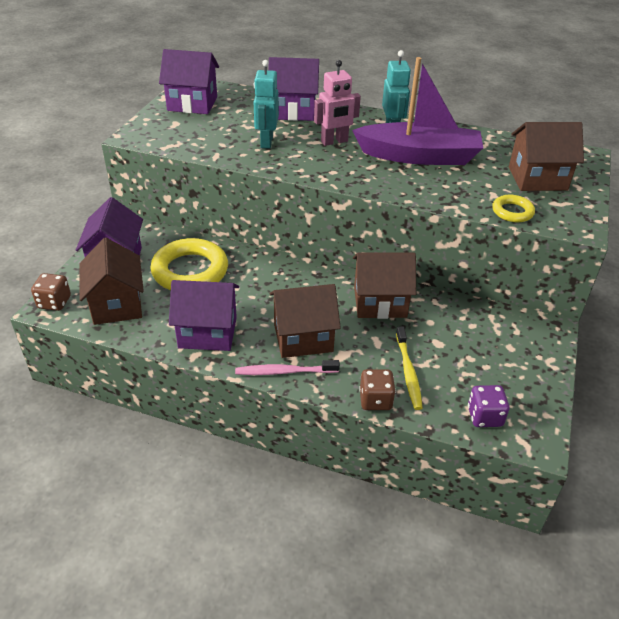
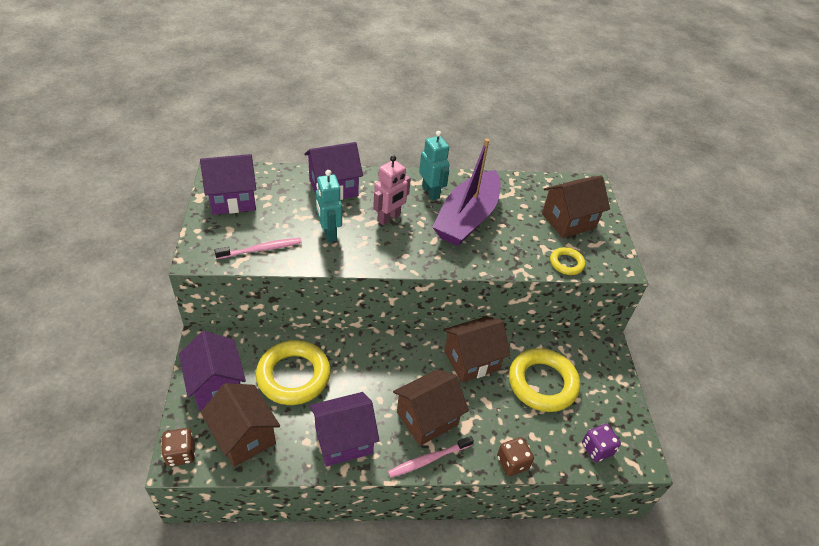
camera: 25 degrees left, 5 degrees up
purple boat [352,57,483,165] -> purple boat turned 135 degrees clockwise [432,138,501,246]
yellow toothbrush [396,327,423,410] -> none
none -> pink toothbrush [214,238,302,259]
none -> yellow ring [509,348,580,412]

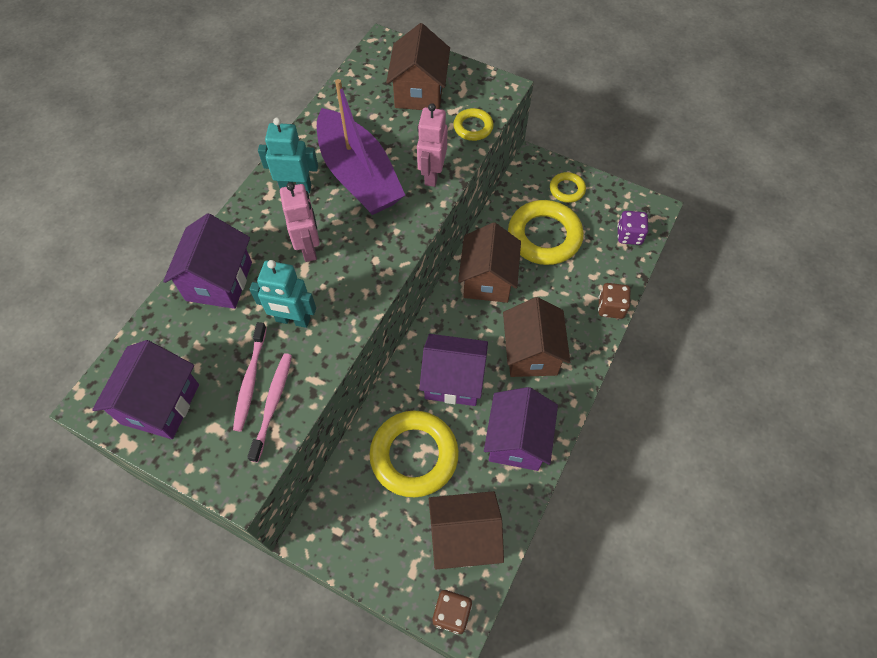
camera: 55 degrees left, 15 degrees up
purple house [179,331,246,411] -> purple house moved to [419,334,488,406]
pink toothbrush [388,436,474,478] -> pink toothbrush moved to [233,322,267,431]
none -> pink robot [417,103,447,187]
none -> yellow ring [550,172,586,203]

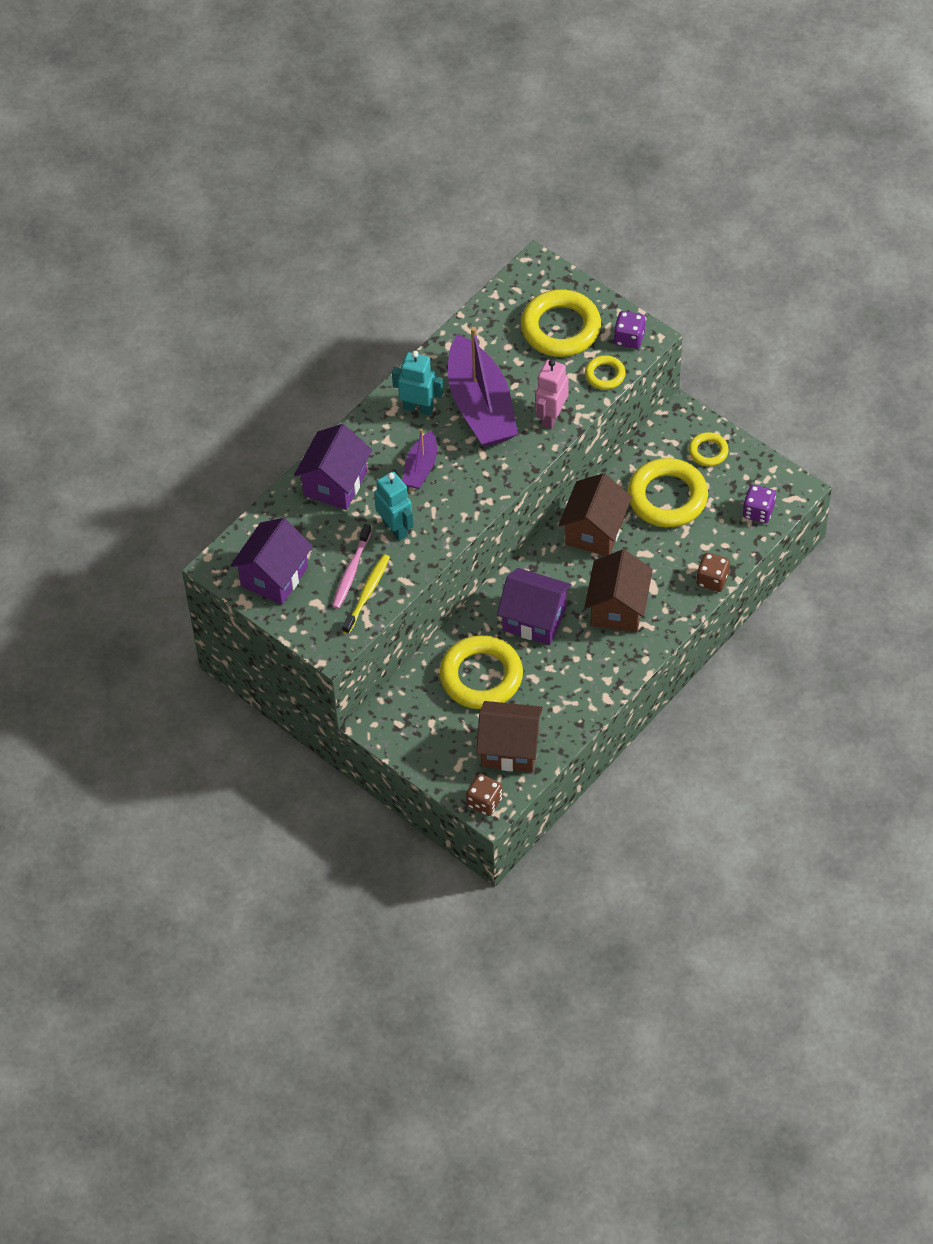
camera: 15 degrees right, 5 degrees down
pink toothbrush [247,353,292,462] -> yellow toothbrush [342,554,390,634]
turquoise robot [249,260,316,328] -> turquoise robot turned 150 degrees counterclockwise [374,472,414,541]
pink robot [280,182,320,262] -> purple boat [402,429,437,489]
brown house [386,23,450,110] -> yellow ring [521,289,601,357]
purple house [484,387,558,471] -> none
none -> purple dice [614,311,645,349]

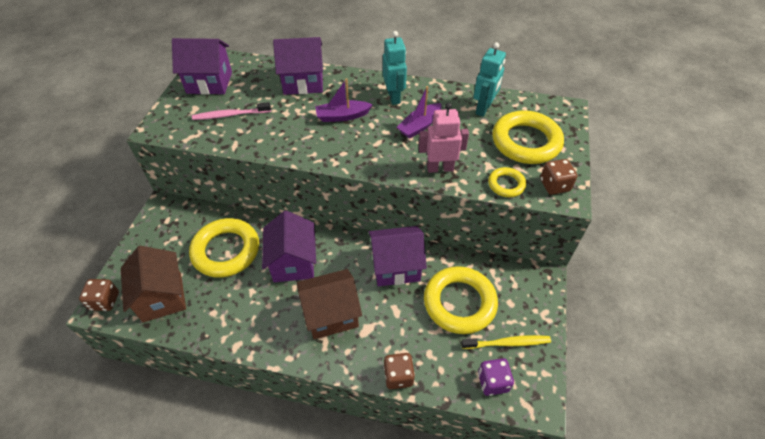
camera: 60 degrees right, 5 degrees down
yellow toothbrush [342,554,390,634] -> yellow toothbrush moved to [461,335,551,349]
turquoise robot [374,472,414,541] -> turquoise robot moved to [473,42,506,117]
purple boat [448,327,518,447] -> purple boat [397,86,441,139], size x0.50
brown house [558,473,632,556] -> purple house [368,226,427,286]
purple dice [614,311,645,349] -> brown dice [540,159,578,195]
yellow ring [689,432,729,467] -> none

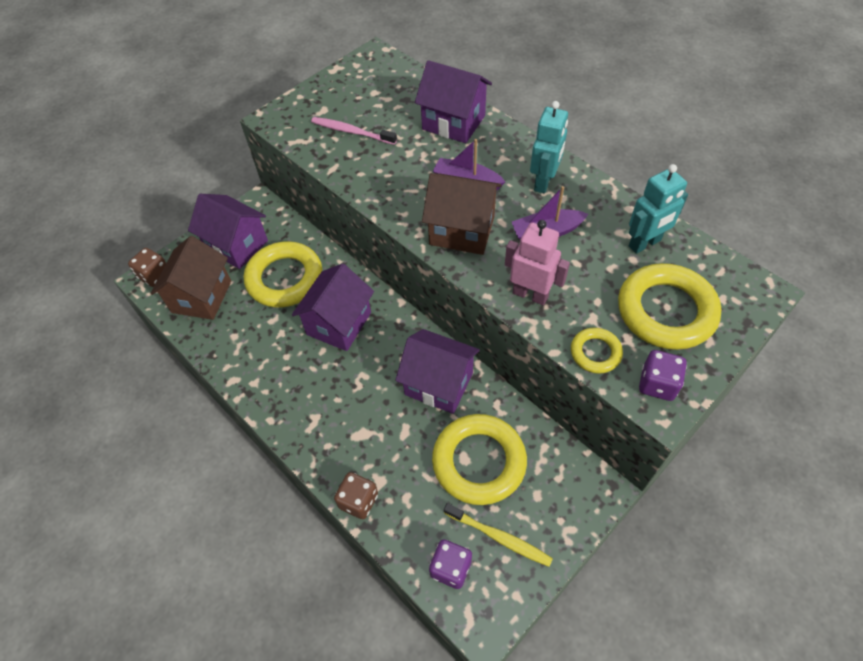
camera: 35 degrees right, 5 degrees up
purple house [172,38,232,95] -> purple house moved to [188,194,268,269]
brown house [297,269,362,339] -> brown house moved to [422,173,501,255]
brown dice [540,159,578,195] -> purple dice [639,350,687,401]

